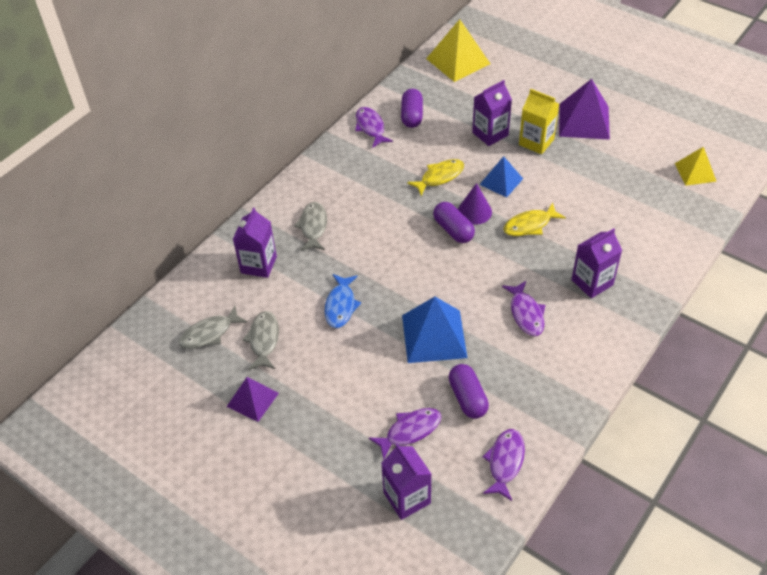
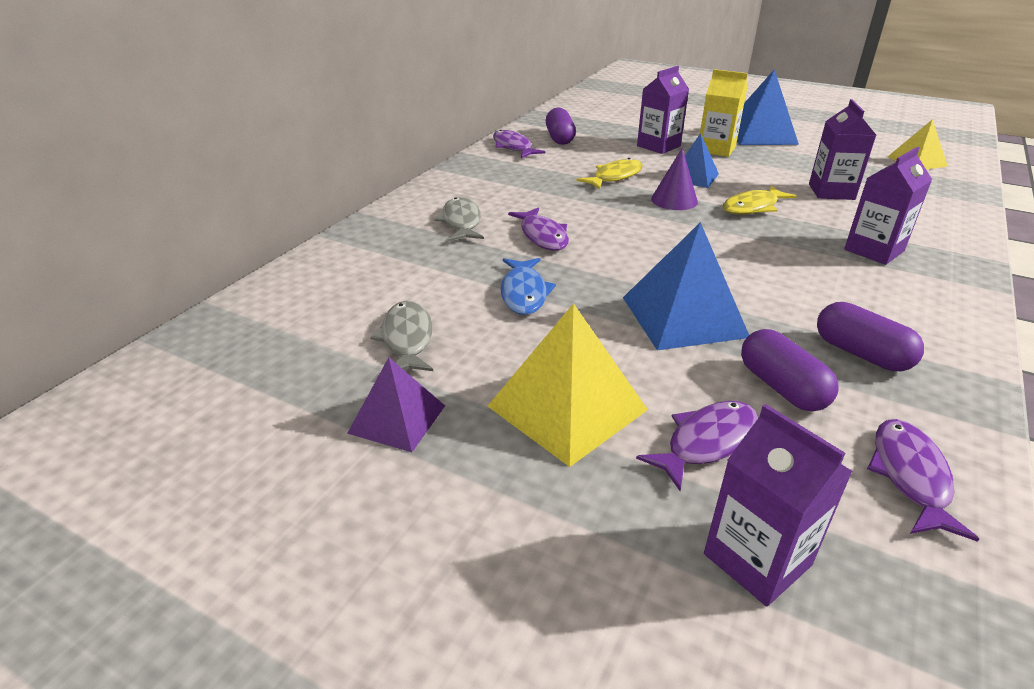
camera: 10 degrees left, 15 degrees down
grey fish [179,306,248,349] -> none
purple carton [233,207,277,278] -> purple carton moved to [809,99,876,200]
yellow pyramid [426,19,490,82] -> yellow pyramid moved to [488,303,648,467]
purple capsule [433,202,475,243] -> purple capsule moved to [817,302,924,371]
purple fish [502,281,545,336] -> purple fish moved to [508,207,569,251]
purple pyramid [559,79,610,140] -> blue pyramid [737,69,799,145]

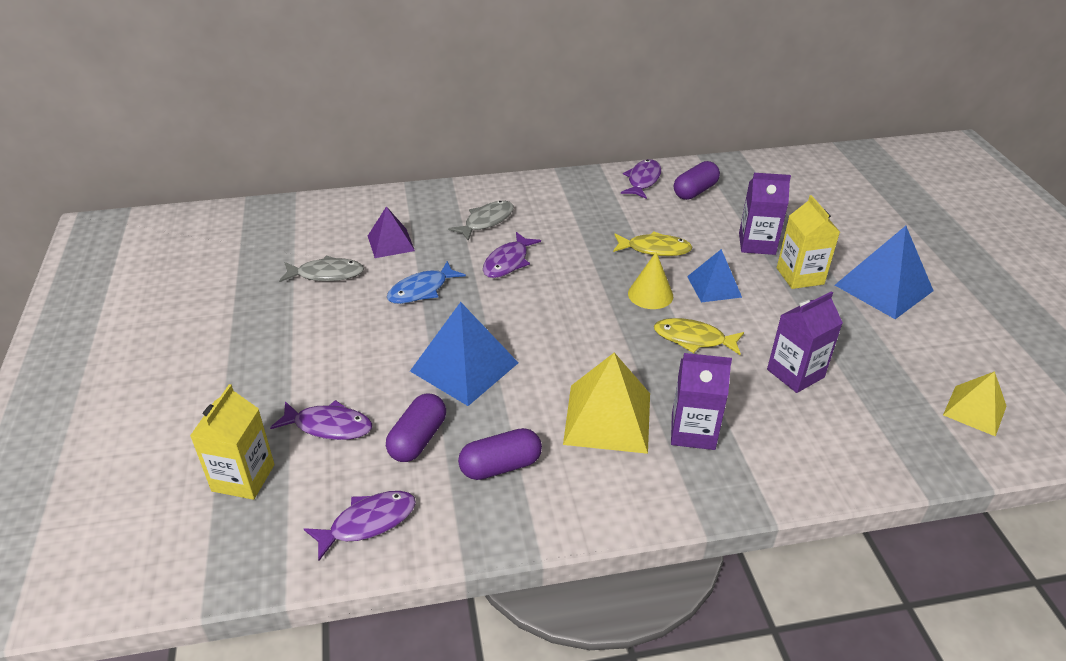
camera: 50 degrees right, 5 degrees up
purple pyramid [347,357,445,452] -> purple pyramid moved to [368,206,415,258]
grey fish [370,301,433,371] -> grey fish turned 45 degrees clockwise [279,255,364,282]
yellow pyramid [488,303,648,467] -> yellow pyramid moved to [563,353,650,454]
purple cone [651,148,698,210] -> yellow cone [628,252,673,309]
purple carton [704,404,853,606] -> yellow carton [190,384,275,500]
purple capsule [817,302,924,371] -> purple capsule turned 60 degrees clockwise [458,428,542,480]

